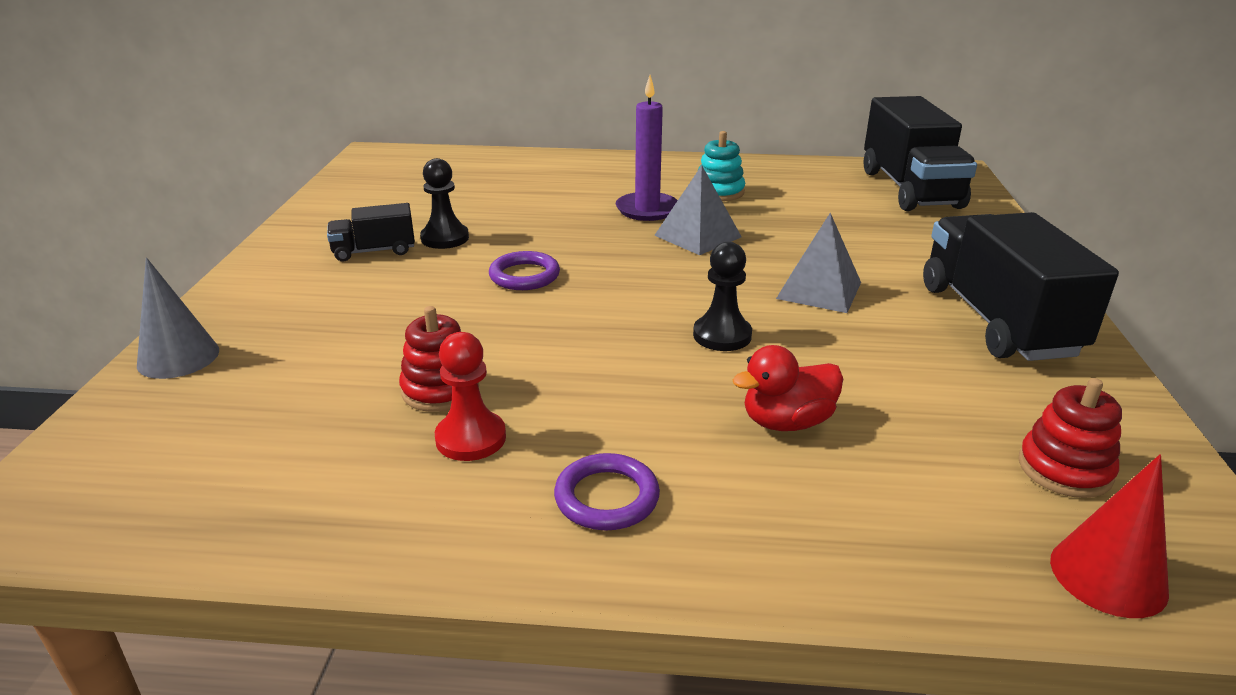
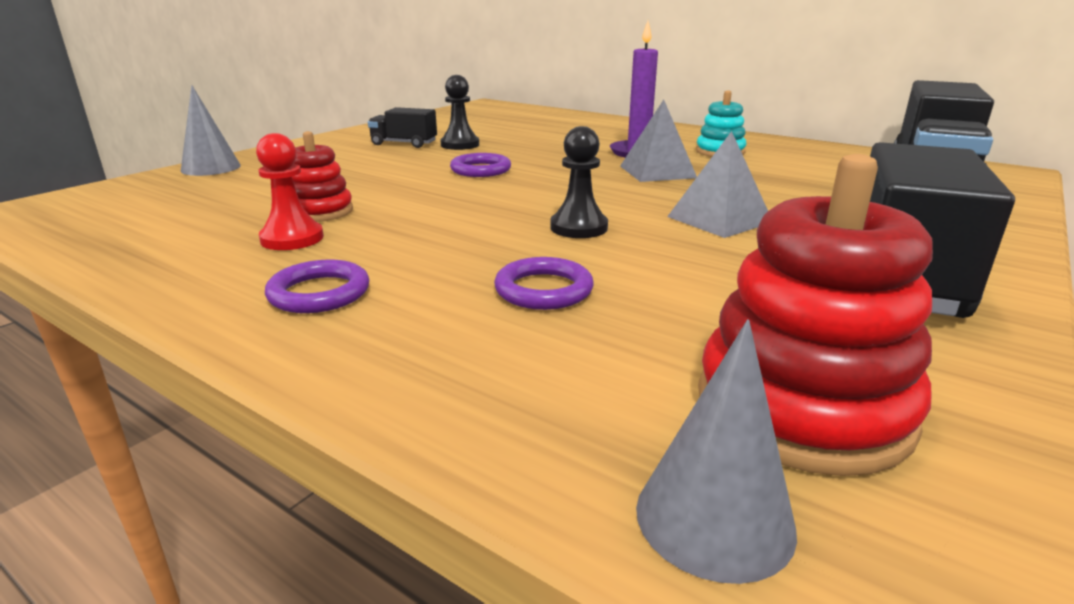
camera: 30 degrees right, 5 degrees down
red duck [732,345,843,431] -> purple ring [494,257,594,310]
red stacking toy [1019,378,1122,498] -> red stacking toy [698,154,933,476], size x1.74
red cone [1050,454,1169,618] -> grey cone [636,319,797,584]

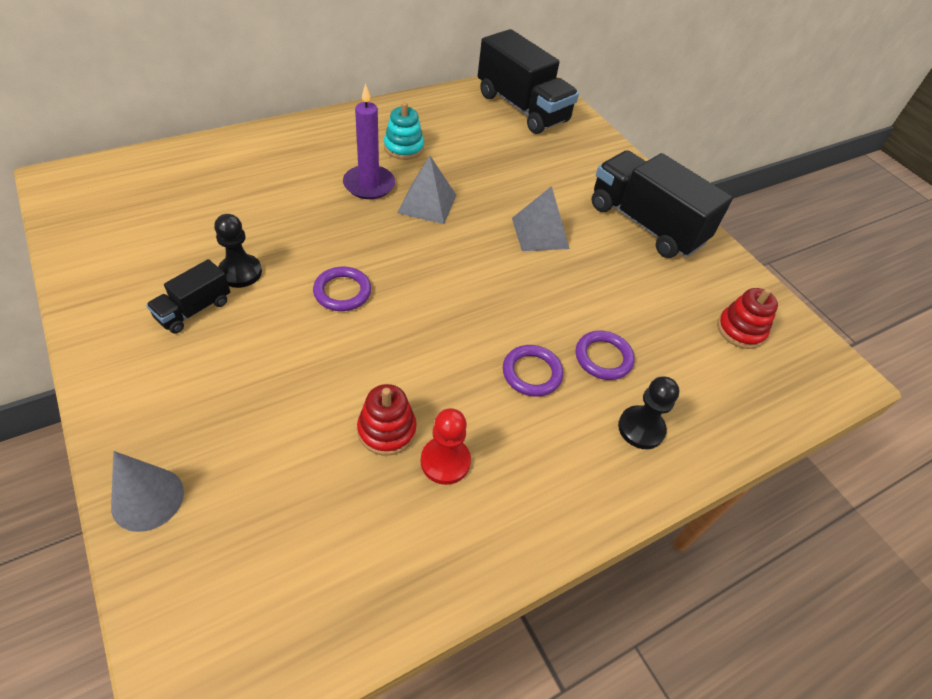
camera: 70 degrees left, 25 degrees up
purple ring [265,260,369,313] -> purple ring moved to [503,345,563,397]
black pawn [550,126,608,238] -> black pawn moved to [618,376,679,449]
grey cone [636,319,797,584] -> none
red stacking toy [698,154,933,476] -> red stacking toy [717,288,778,349], size x0.57

